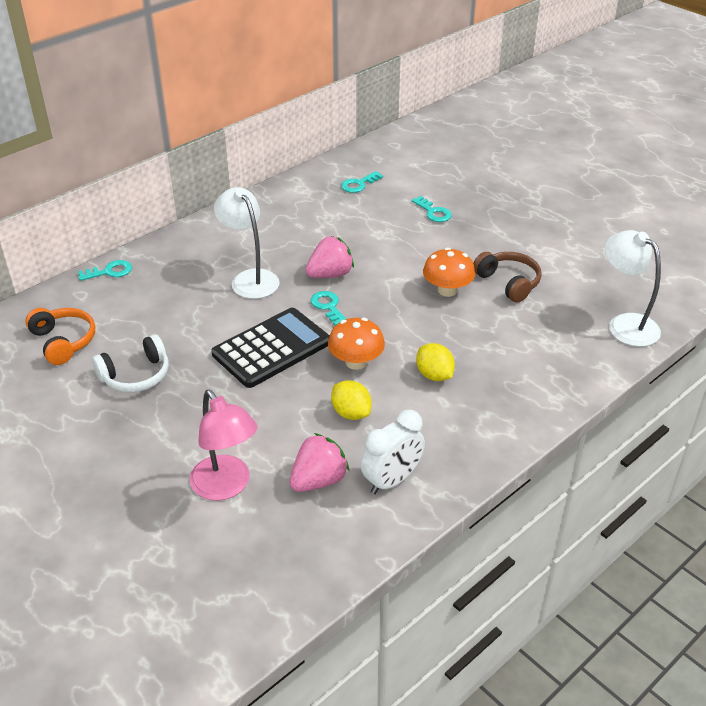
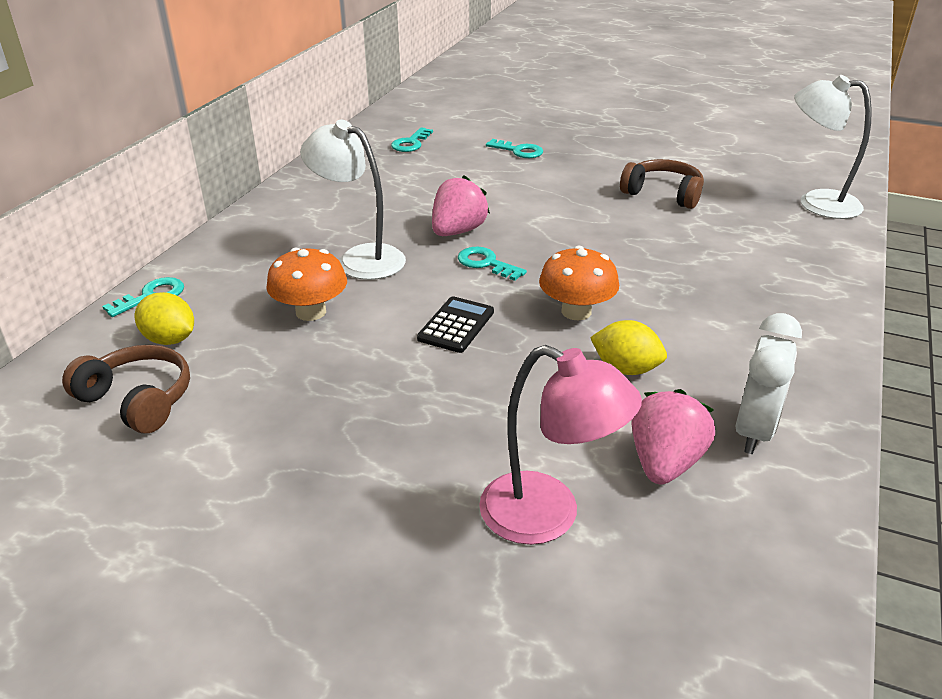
camera: 25 degrees left, 5 degrees down
orange headphones [25,308,95,365] -> brown headphones [62,345,190,433]
white headphones [92,334,169,393] -> none
black calculator [211,308,330,388] -> black calculator [417,296,494,353], size x0.53
yellow lemon [416,343,455,381] -> yellow lemon moved to [135,292,194,345]
orange mushroom [423,247,475,297] -> orange mushroom moved to [266,248,347,321]

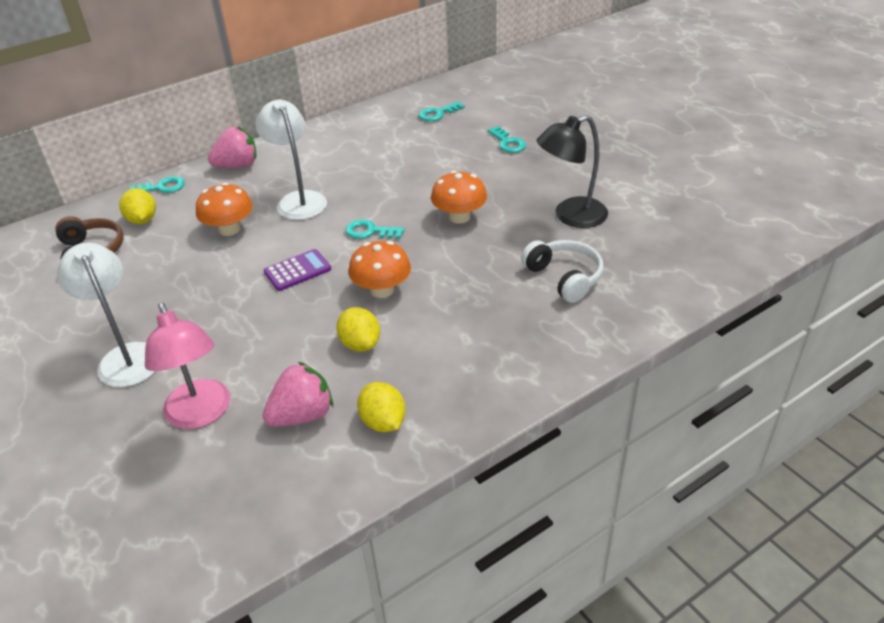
camera: 35 degrees right, 5 degrees up
black calculator [417,296,494,353] -> purple calculator [264,249,331,291]
pink strawberry [432,175,490,236] -> pink strawberry moved to [208,127,257,168]
turquoise key [458,247,527,281] -> turquoise key turned 60 degrees counterclockwise [346,219,405,239]
brown headphones [620,159,704,209] -> black lamp [537,115,608,228]
white clock [735,313,802,454] -> yellow lemon [357,382,406,432]
white lamp [794,75,872,219] -> white lamp moved to [57,243,155,387]
none -> orange mushroom [431,171,487,224]
none -> white headphones [521,240,604,303]

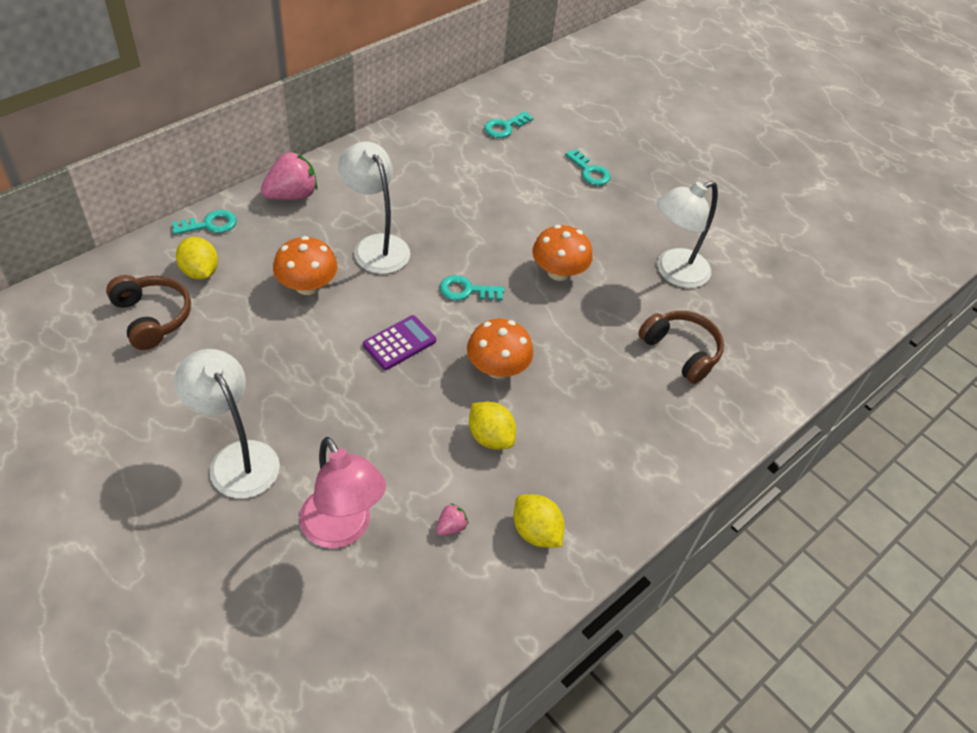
camera: 15 degrees left, 10 degrees up
pink strawberry [262,362,333,427] -> pink strawberry [436,503,469,536], size x0.47
white headphones [521,240,604,303] -> brown headphones [638,311,724,384]
black lamp [537,115,608,228] -> white lamp [657,181,718,288]

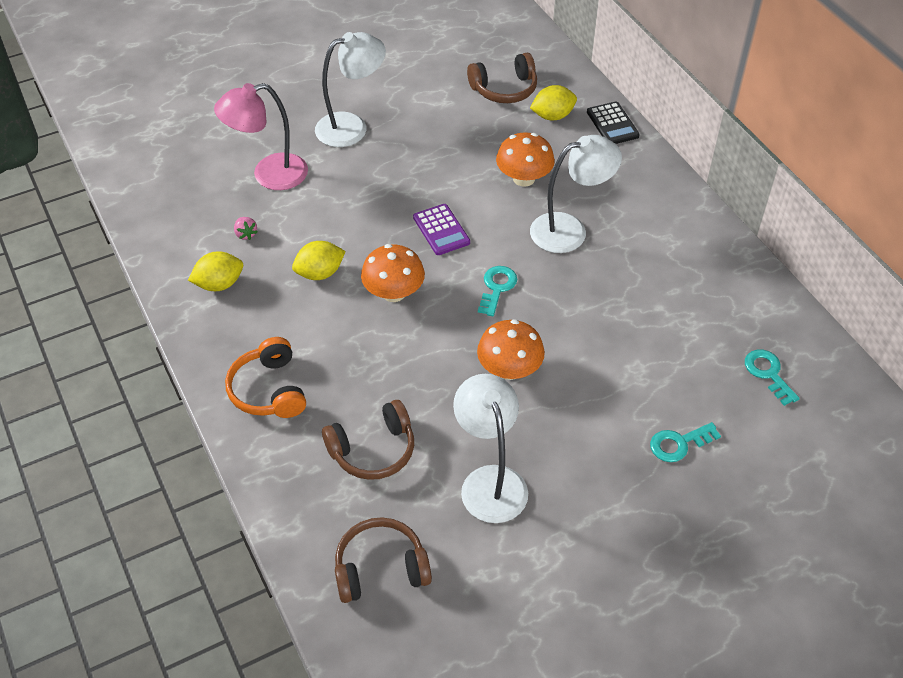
camera: 110 degrees right, 0 degrees up
turquoise key [172,210,237,235] -> black calculator [587,102,640,144]
pink strawberry [261,151,318,200] -> none
none -> orange headphones [225,337,306,418]
none -> brown headphones [335,517,432,603]

